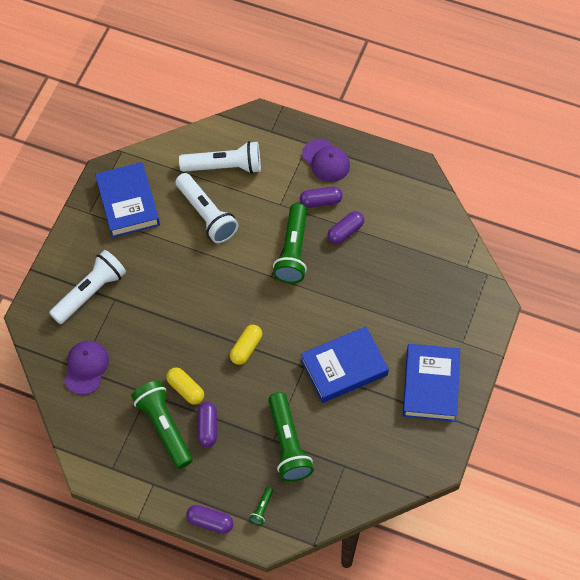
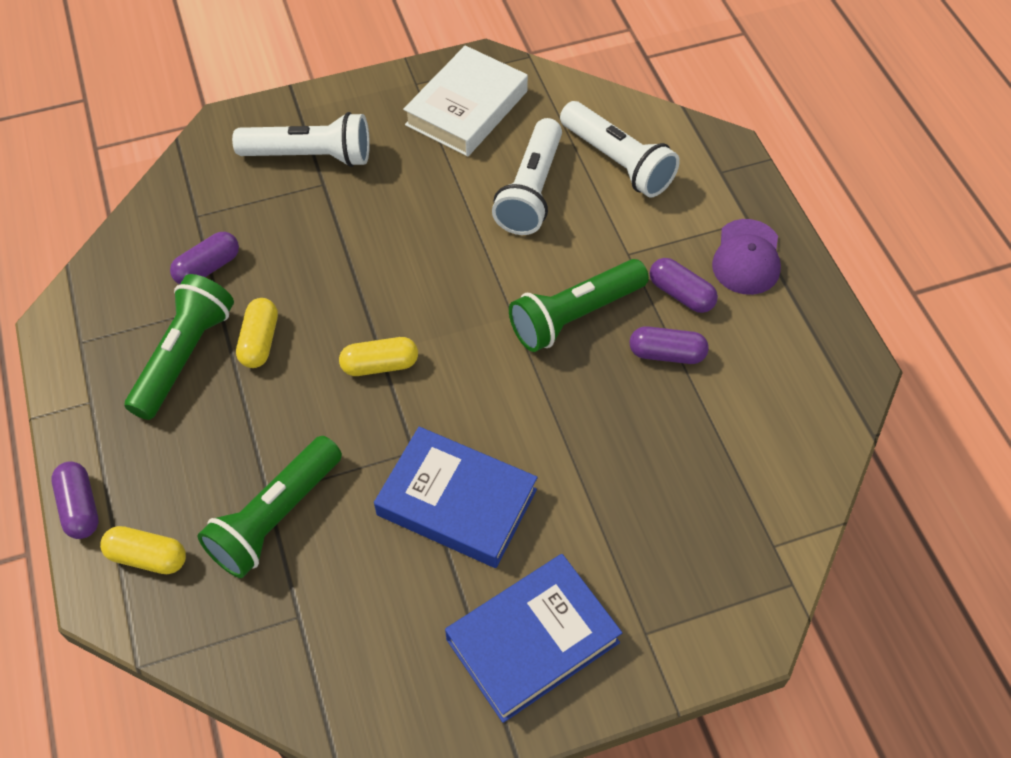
camera: 50 degrees right, 5 degrees down
purple cap [64,341,109,395] -> none
blue book [95,162,160,238] -> white book [403,45,528,157]
purple capsule [197,402,217,447] -> purple capsule moved to [170,232,239,284]
green flashlight [249,487,273,525] -> yellow capsule [100,526,186,574]

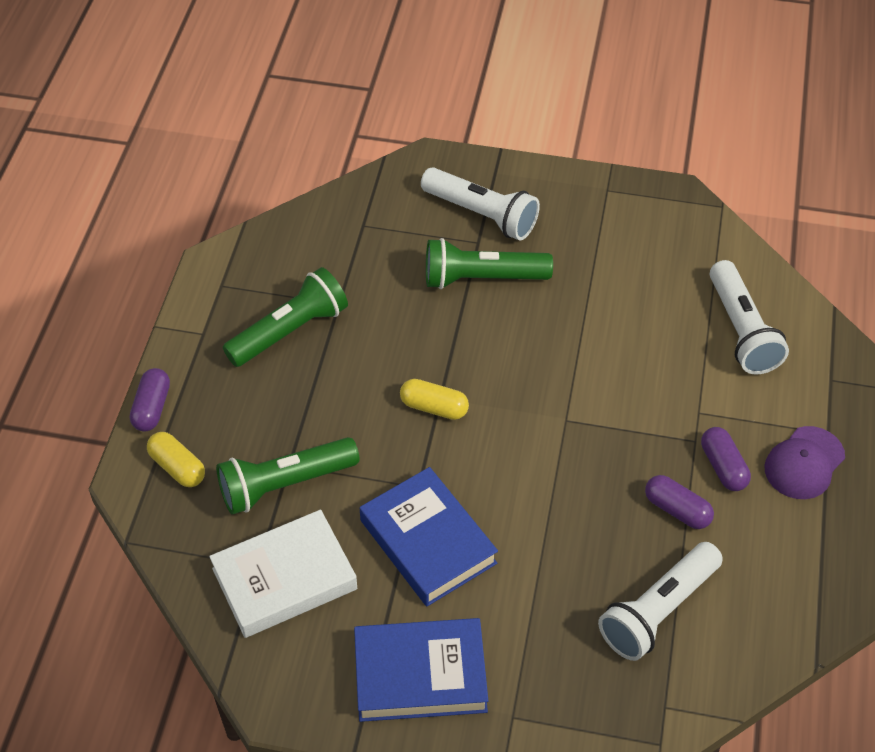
camera: 30 degrees right, 5 degrees down
purple capsule [170,232,239,284] -> none
yellow capsule [236,298,278,368] -> none
white book [403,45,528,157] -> white book moved to [209,510,357,638]
white flashlight [492,118,562,235] -> white flashlight moved to [598,542,723,661]
green flashlight [509,259,649,352] -> green flashlight moved to [426,238,553,289]

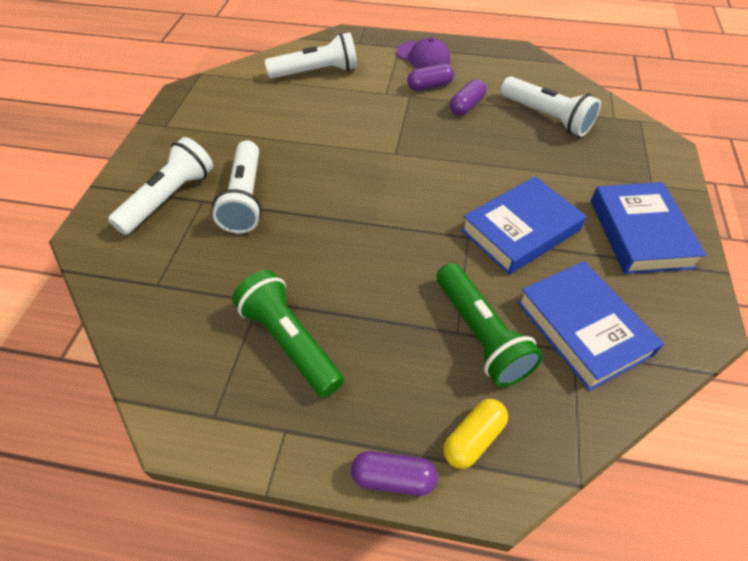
camera: 90 degrees left, 0 degrees up
white book [209,510,357,638] -> blue book [517,261,664,391]
yellow capsule [400,379,469,420] -> none
green flashlight [426,238,553,289] -> white flashlight [212,140,262,234]

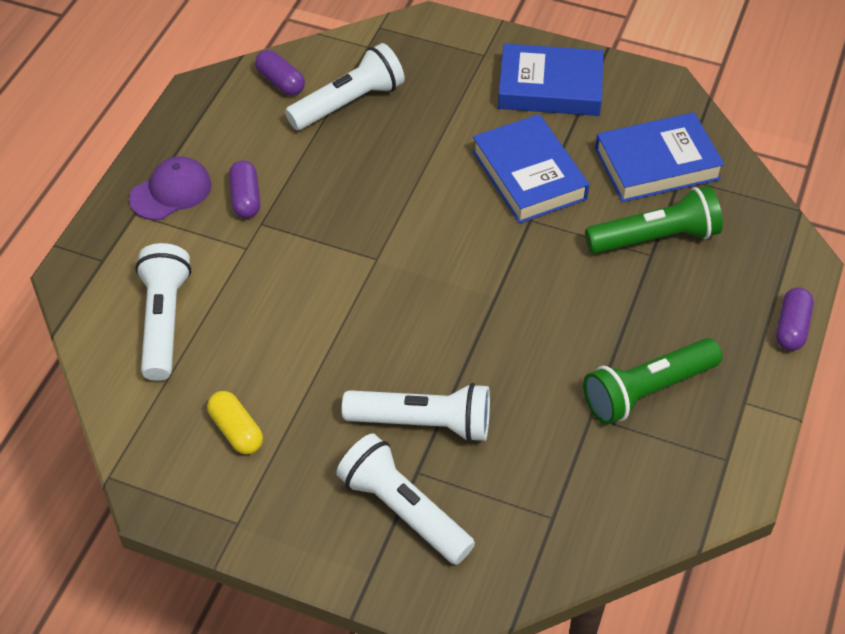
camera: 80 degrees left, 0 degrees up
yellow capsule [443,399,508,469] -> yellow capsule moved to [207,391,263,454]
purple capsule [450,79,486,115] -> purple capsule moved to [255,50,305,96]

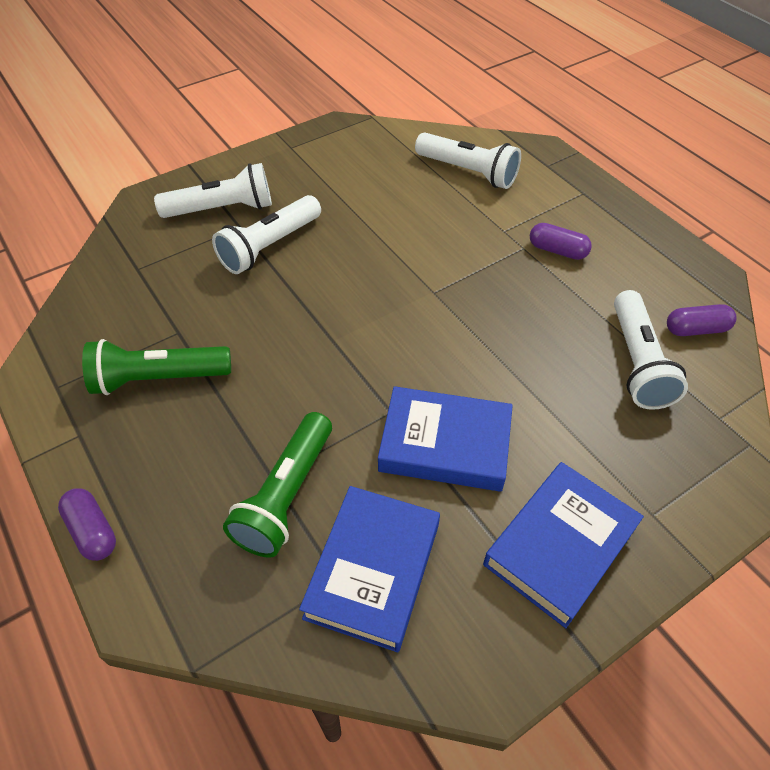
camera: 125 degrees right, 0 degrees up
purple cap [129,156,211,220] -> none
yellow capsule [207,391,263,454] -> none
green flashlight [583,338,722,424] -> green flashlight turned 105 degrees counterclockwise [82,339,231,395]

